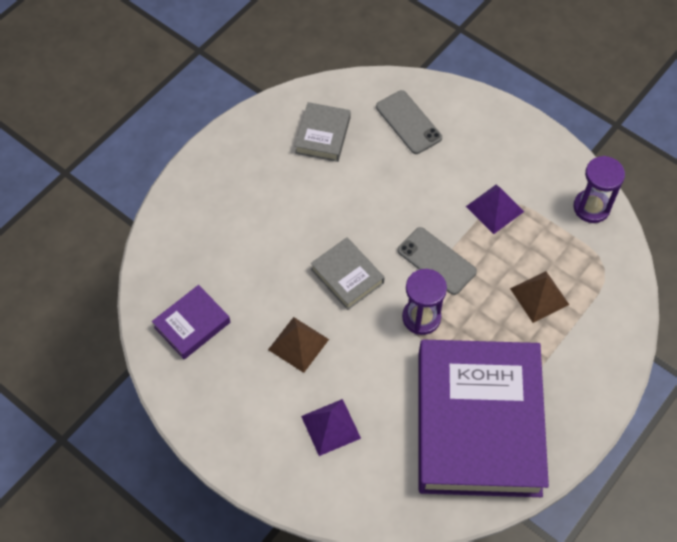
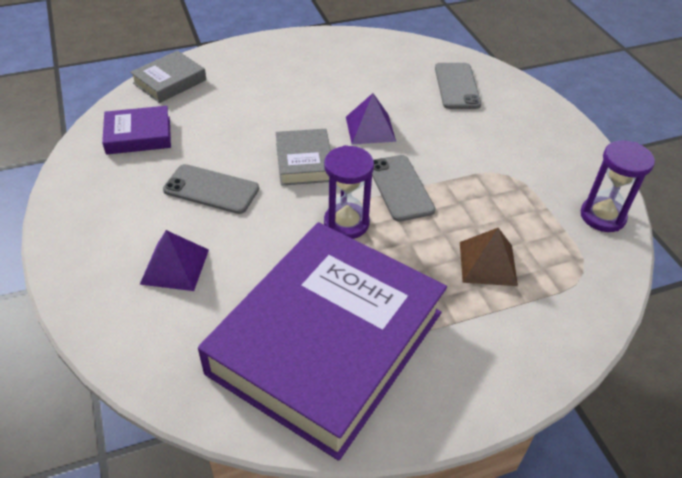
camera: 30 degrees right, 15 degrees down
brown pyramid [268,317,329,373] -> grey phone [163,164,259,214]
grey book [295,102,351,162] -> grey book moved to [130,51,206,103]
purple pyramid [466,185,524,234] -> purple pyramid moved to [346,93,396,144]

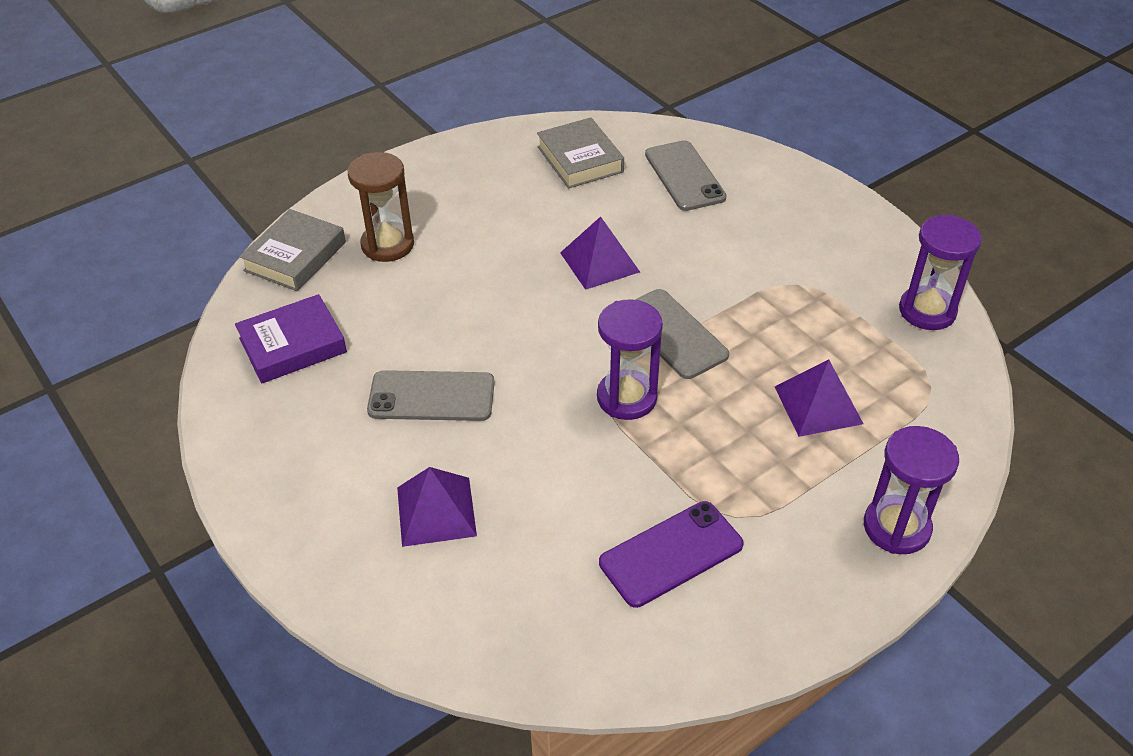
camera: 15 degrees left, 0 degrees up
purple book [198,222,447,461] -> purple phone [599,501,744,608]
grey book [276,129,331,186] -> grey book moved to [537,117,624,189]
brown pyramid [460,228,518,286] -> purple pyramid [775,359,864,437]
none -> brown hourglass [348,152,414,262]
none -> purple hourglass [864,426,959,554]

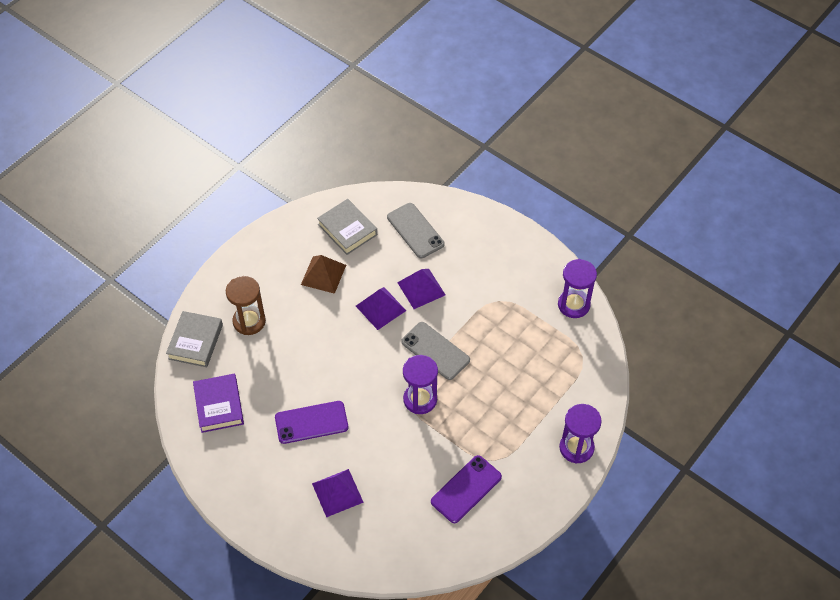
camera: 15 degrees left, 10 degrees up
purple book [235,294,347,383] -> purple book turned 60 degrees counterclockwise [193,374,244,433]
grey phone [367,370,495,421] -> purple phone [275,401,348,444]
purple pyramid [775,359,864,437] -> purple pyramid moved to [397,269,445,309]
none -> brown pyramid [301,255,346,294]

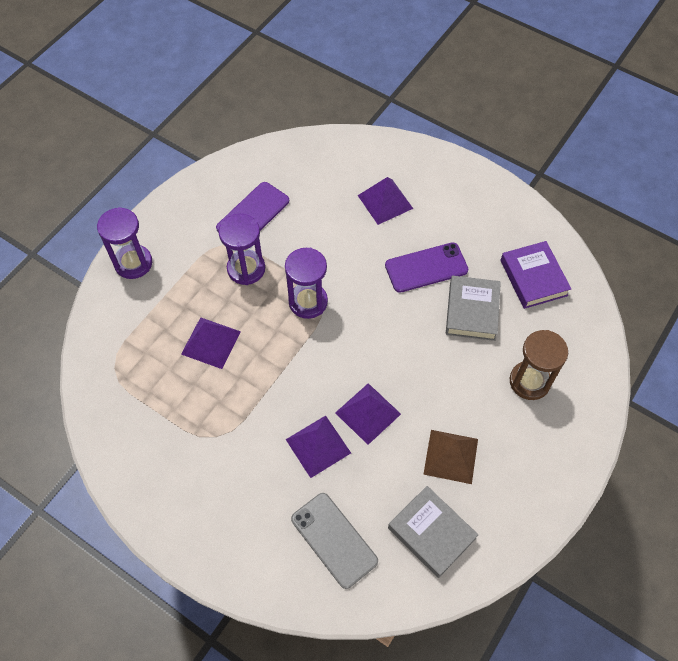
camera: 175 degrees right, 5 degrees up
grey book [166,311,223,367] -> grey book moved to [446,276,501,341]
grey phone [401,322,470,380] -> none
purple hourglass [558,259,597,318] -> purple hourglass moved to [219,214,265,285]
none -> purple pyramid [181,317,241,369]

